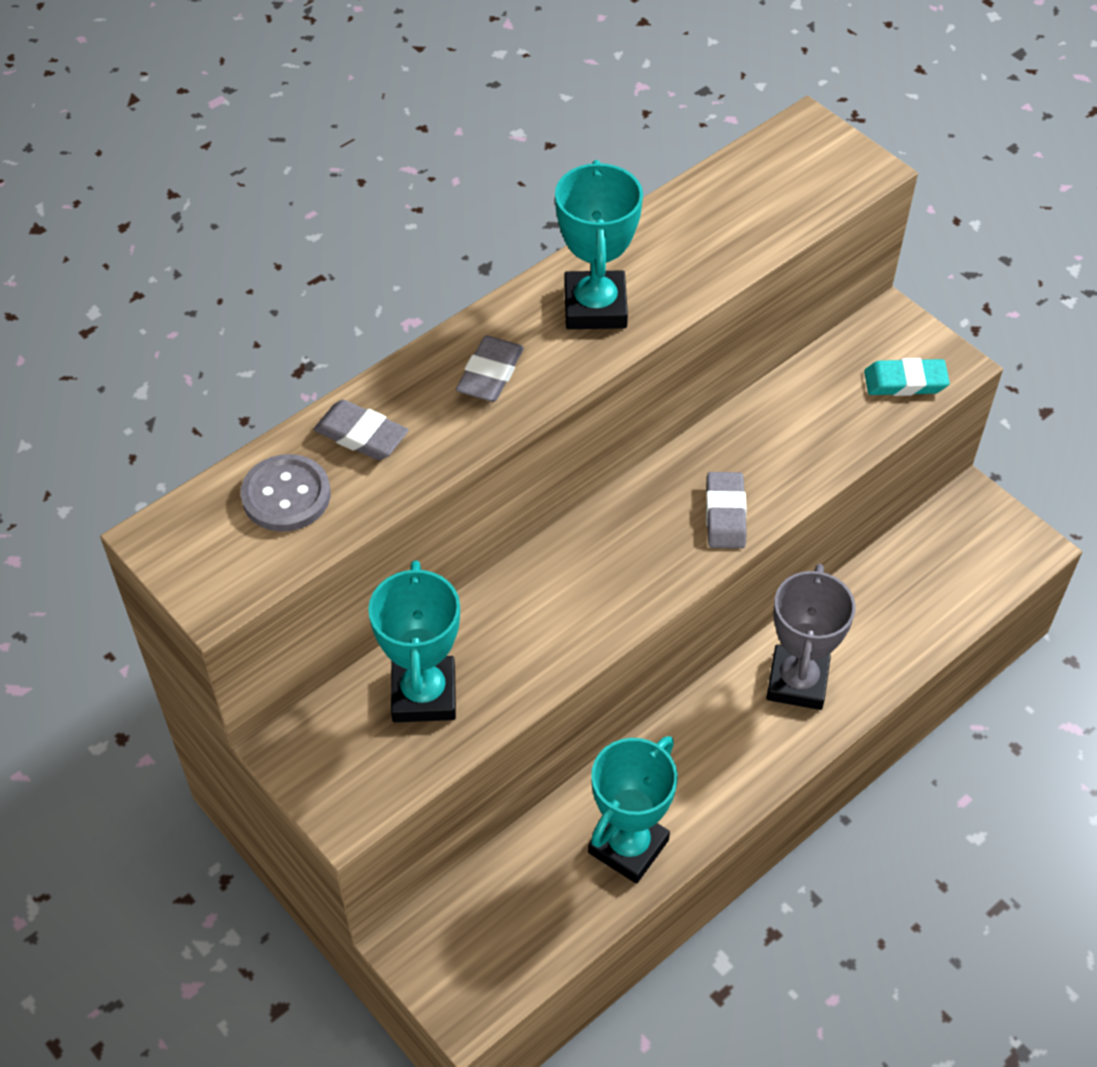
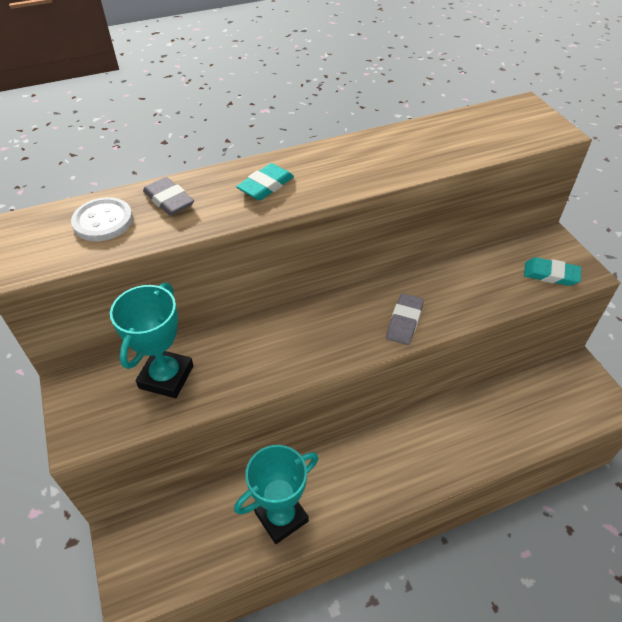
camera: 20 degrees right, 5 degrees down
grey button [241,454,331,532] -> white button [71,197,133,241]
grey eraser [456,336,524,402] -> turquoise eraser [236,163,294,201]
turquoise trophy [555,160,643,329] -> none
grey trophy [767,564,855,710] -> none

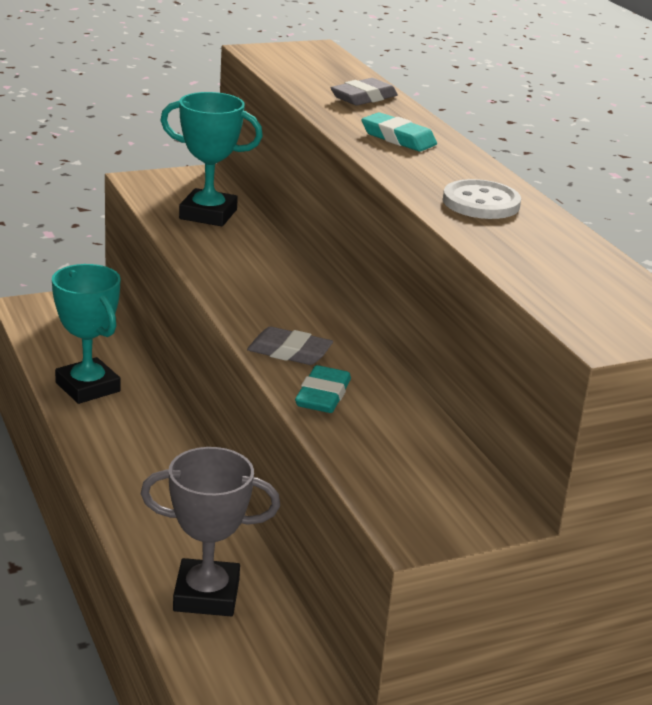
camera: 85 degrees right, 20 degrees down
white button [71,197,133,241] -> white button moved to [443,179,521,219]
turquoise eraser [524,257,581,286] -> turquoise eraser moved to [295,365,351,413]
none -> grey trophy [141,447,280,616]

